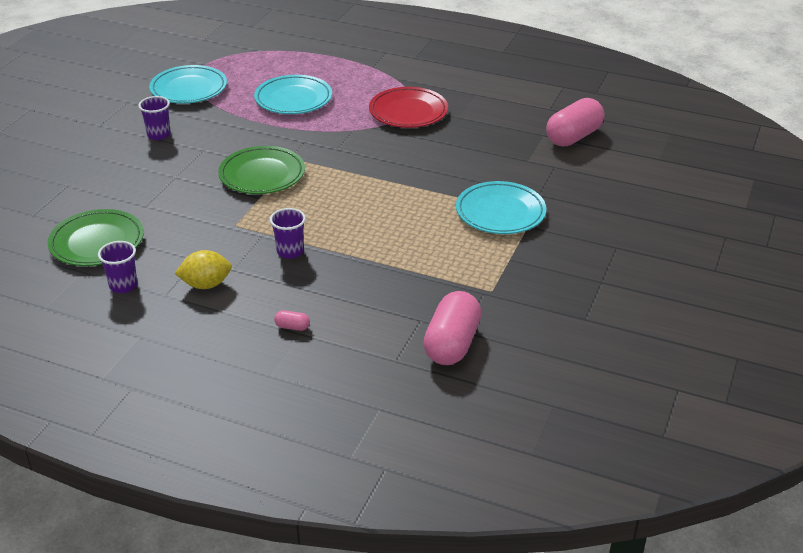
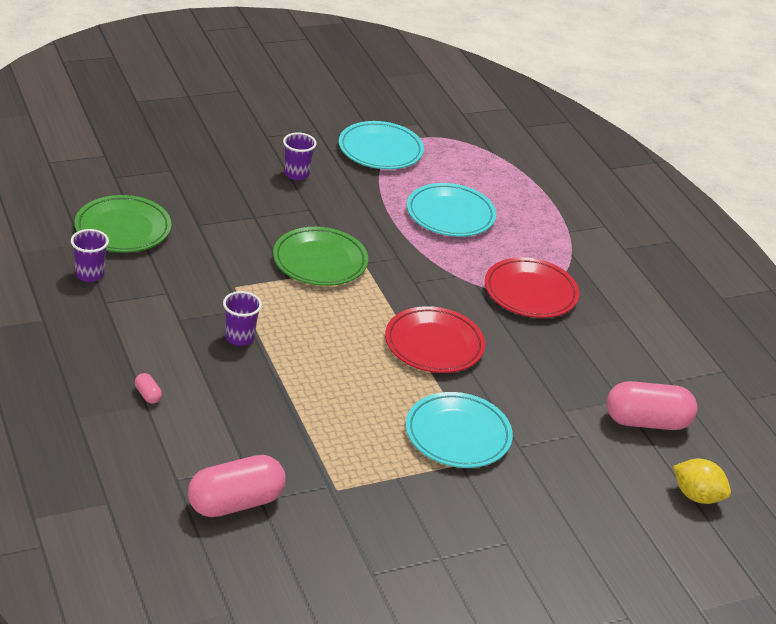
camera: 40 degrees right, 0 degrees up
yellow lemon [175,250,232,289] -> yellow lemon moved to [673,459,731,504]
none -> red plate [385,306,485,373]

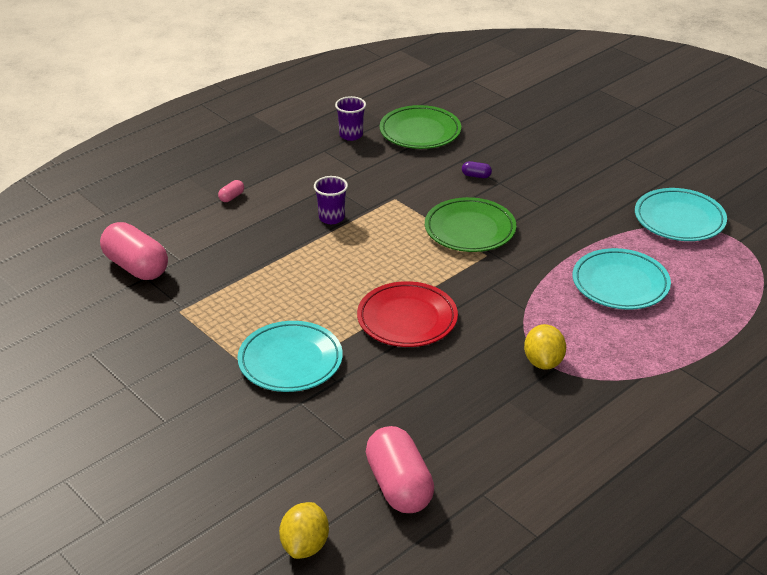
camera: 75 degrees right, 0 degrees up
purple cup [283,132,317,180] -> none
red plate [485,257,579,318] -> yellow lemon [524,324,566,370]
none -> purple capsule [462,161,492,178]

